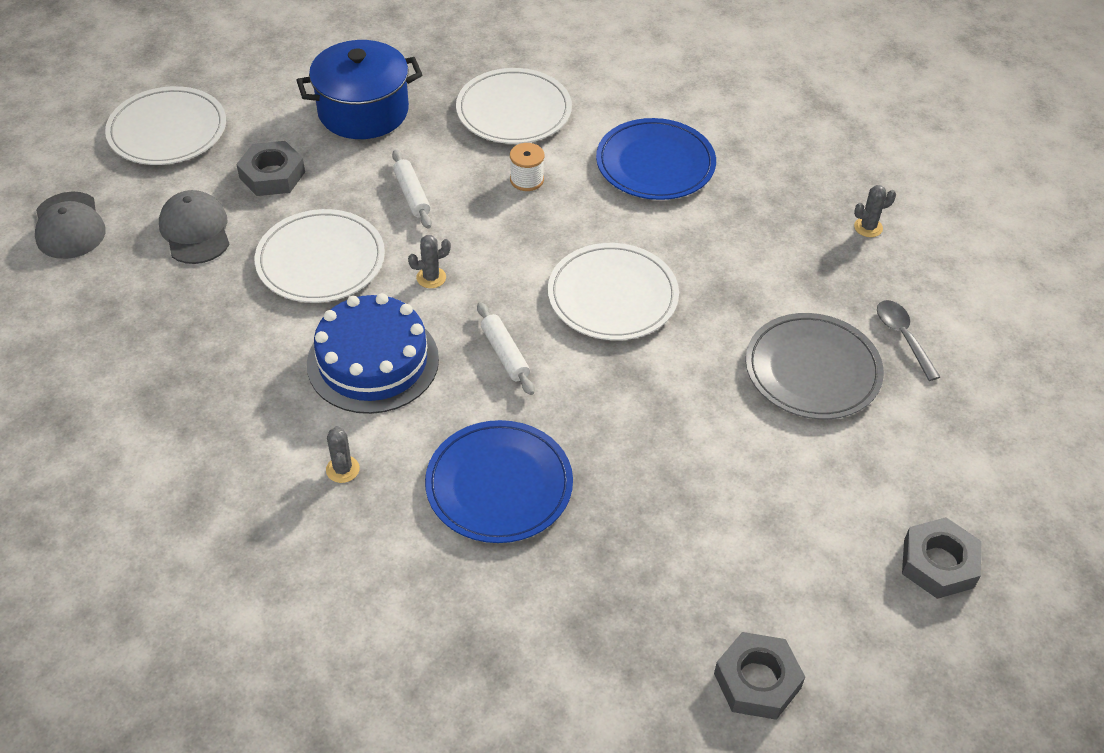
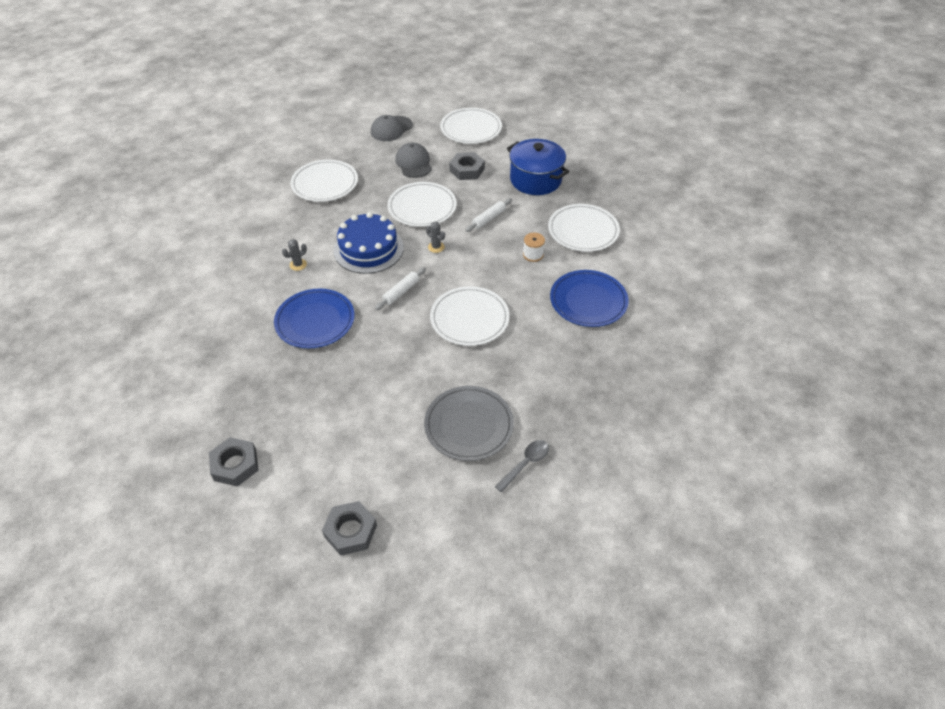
camera: 65 degrees right, 0 degrees up
grey cap [159,190,230,264] -> grey cap turned 60 degrees counterclockwise [395,143,432,178]
grey cactus [854,185,896,237] -> none
none -> white plate [290,160,358,202]

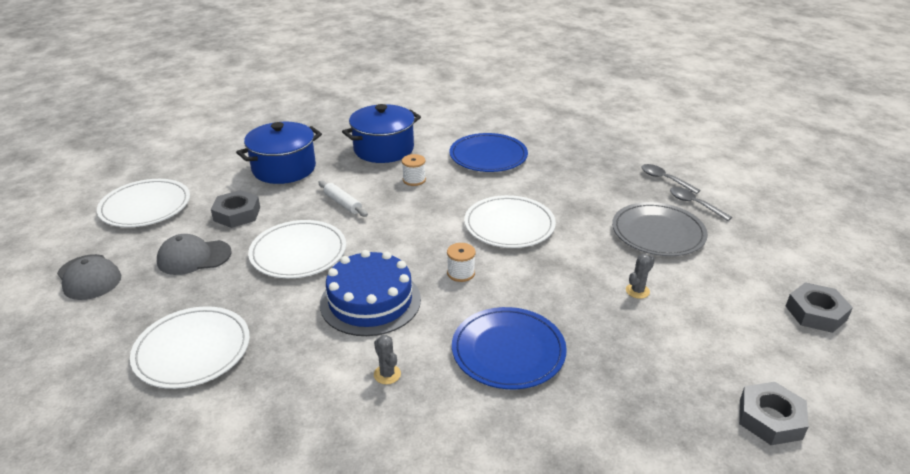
camera: 85 degrees left, 15 degrees down
white rolling pin [375,267,426,310] -> white spool [447,243,476,282]
grey cactus [426,222,445,253] -> grey cactus moved to [626,254,655,299]
white plate [548,204,620,252] -> blue pot [342,104,421,163]
none -> grey spoon [641,164,701,194]

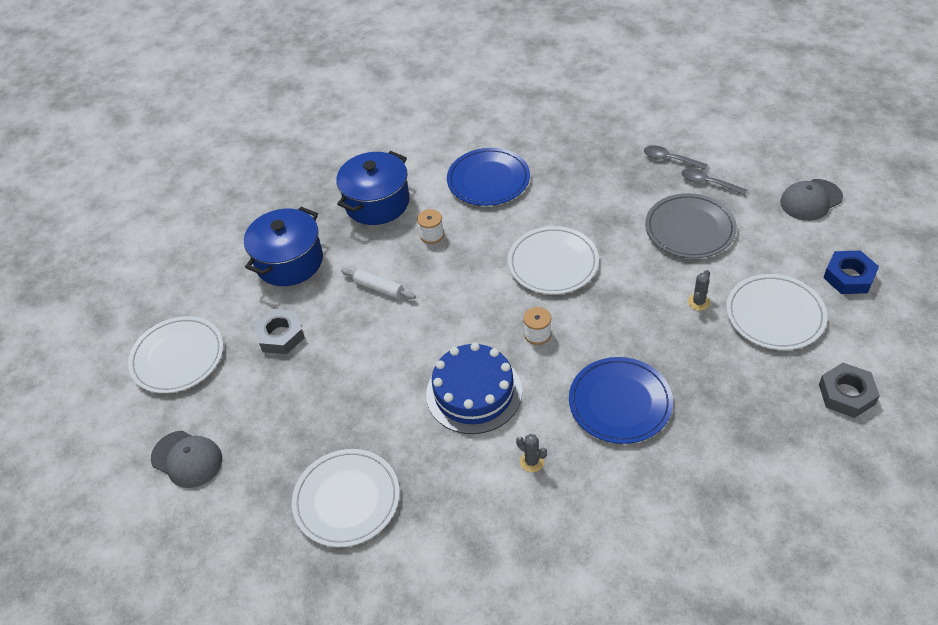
camera: 15 degrees left, 15 degrees up
grey cap [157,234,232,275] -> grey cap moved to [780,179,843,221]
white plate [248,220,346,278] -> white plate moved to [726,274,827,350]
grey nut [786,282,853,333] -> blue nut [823,250,879,294]

